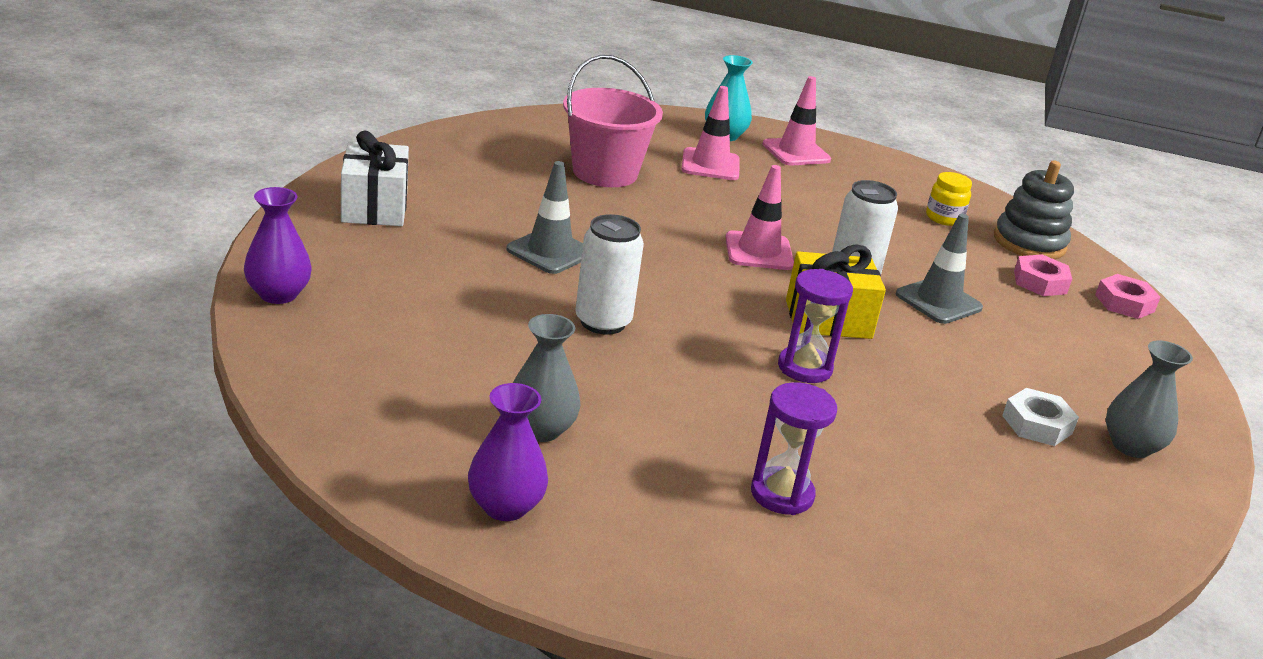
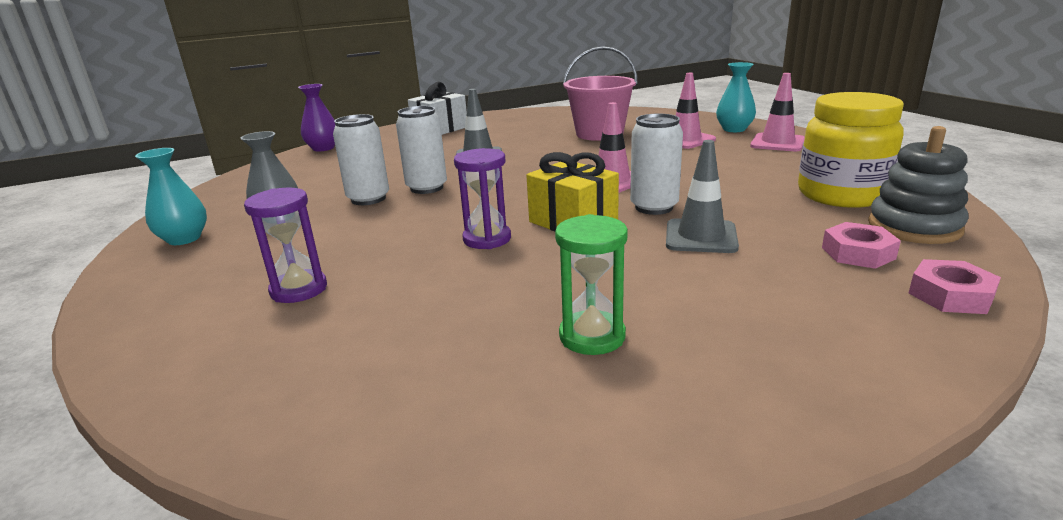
camera: 55 degrees right, 5 degrees down
purple vase [468,383,548,521] -> turquoise vase [135,148,207,245]
yellow jar [926,172,972,226] -> yellow jar [798,92,904,208], size x2.13
white nut [1002,388,1079,446] -> green hourglass [555,214,628,355]
grey vase [1106,340,1193,458] -> none
none -> white can [333,114,389,205]

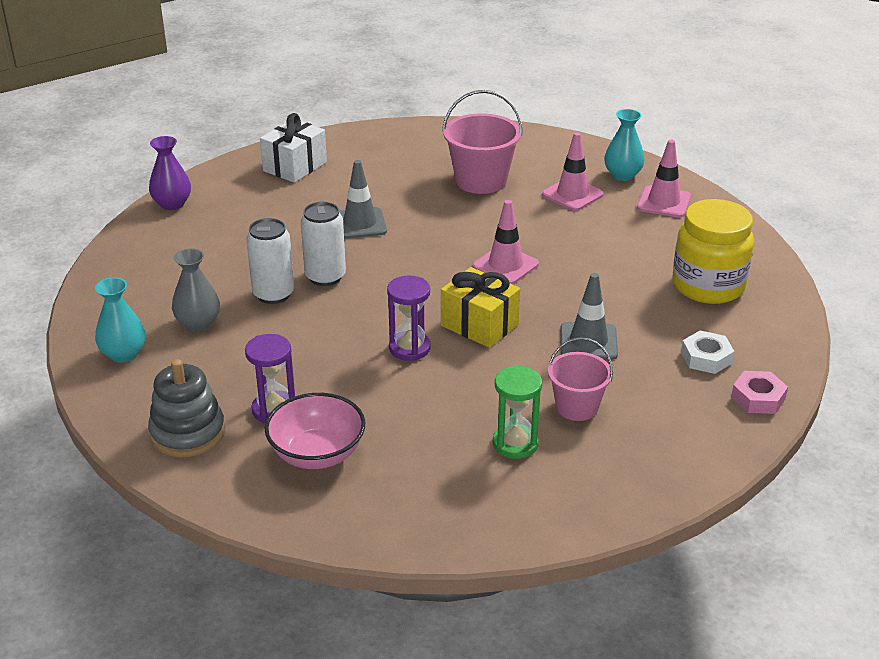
camera: 10 degrees left, 10 degrees up
white can [630,114,683,215] -> none
pink nut [822,222,901,269] -> white nut [681,331,734,374]
grey stacking toy [868,126,969,244] -> grey stacking toy moved to [148,359,225,457]
none -> pink bowl [265,393,365,469]
none -> pink bucket [548,337,613,421]

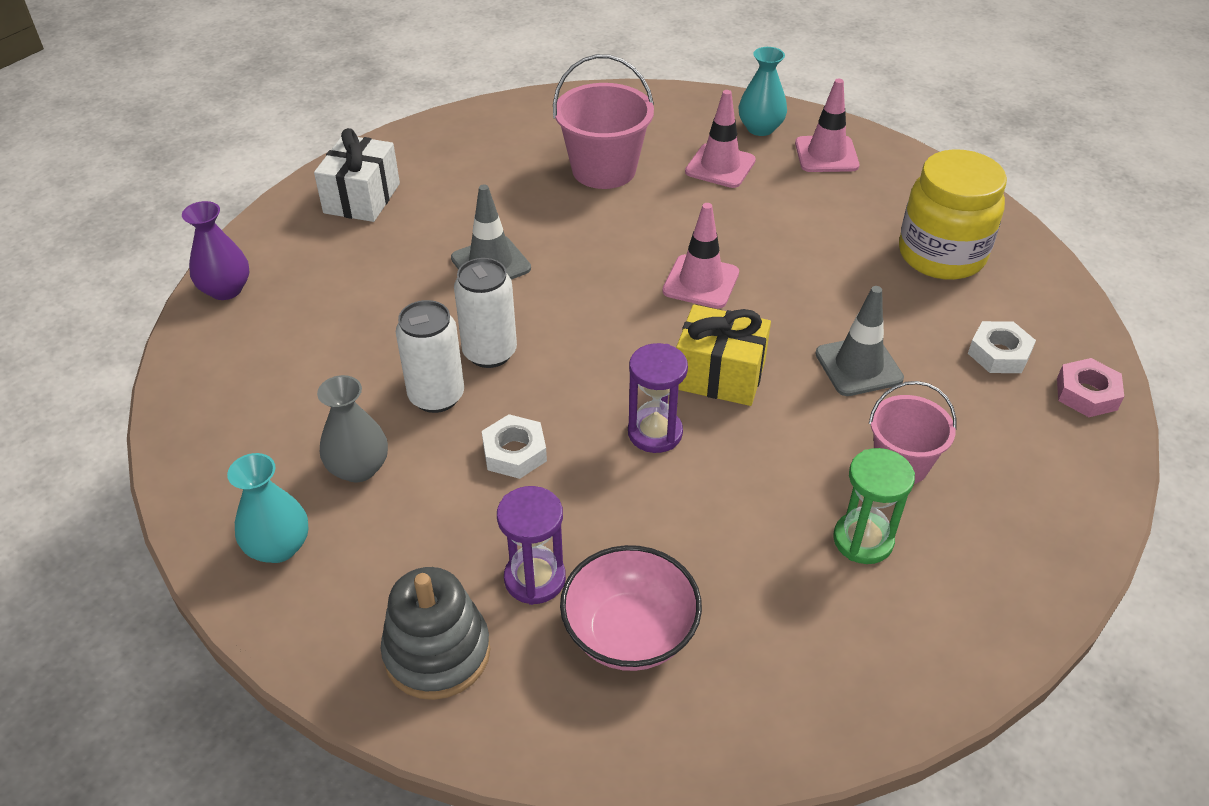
camera: 20 degrees left, 10 degrees up
none -> white nut [482,414,547,479]

